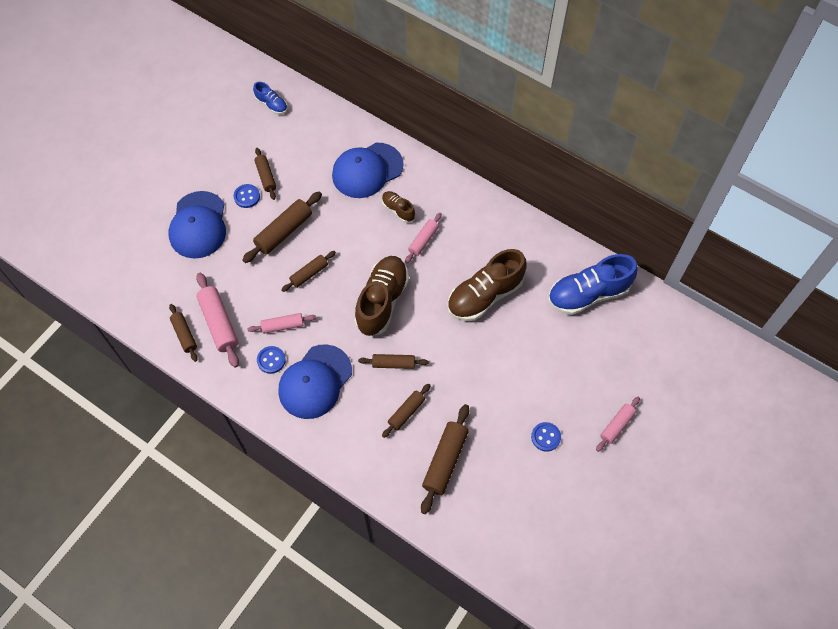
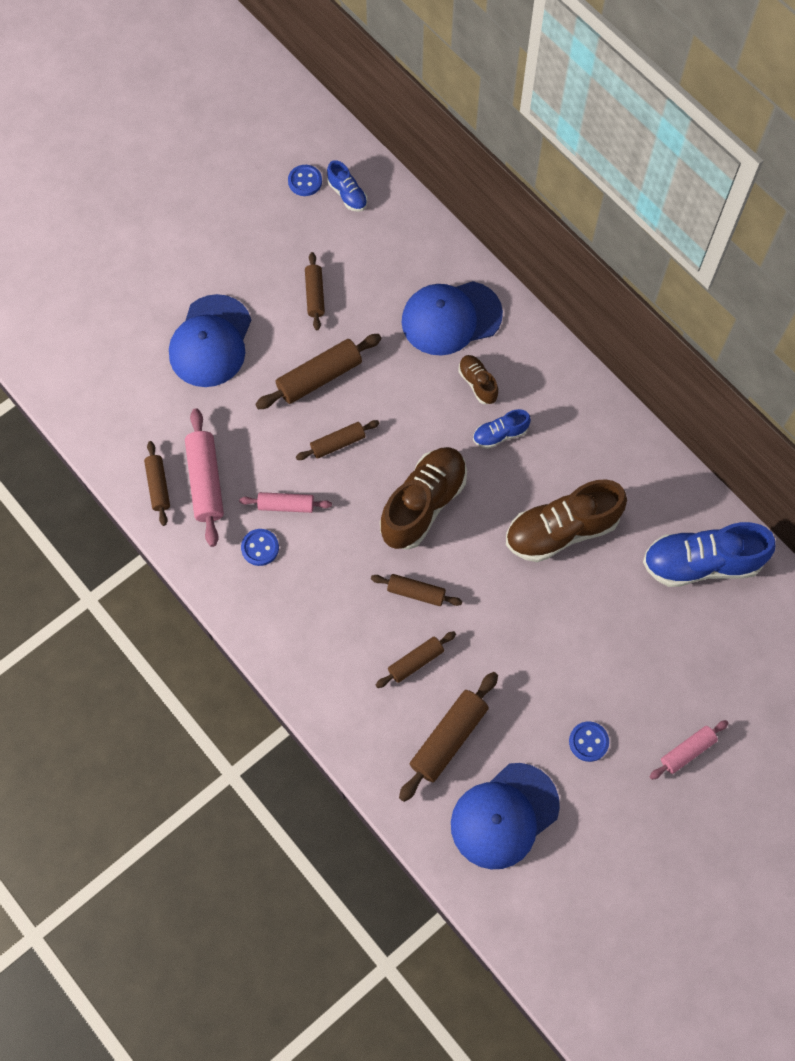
camera: 15 degrees right, 5 degrees up
blue button [234,184,260,208] -> blue button moved to [288,165,322,196]
blue cap [279,344,352,419] -> blue cap moved to [451,763,560,869]
pink rolling pin [405,213,442,263] -> blue shoe [473,409,531,449]

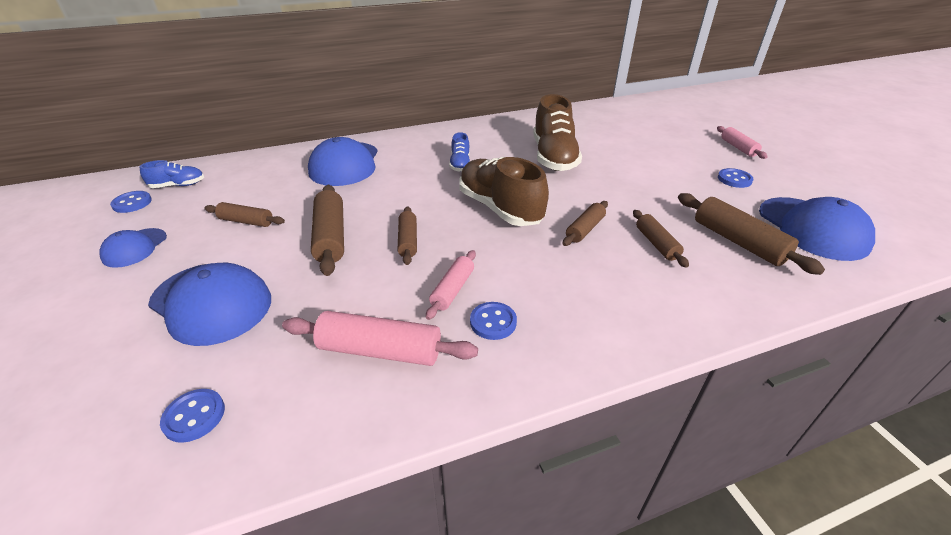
camera: 70 degrees left, 30 degrees down
brown rolling pin [144,441,170,526] -> none
brown shoe [458,355,498,404] -> none
blue shoe [643,522,776,587] -> none
none -> blue cap [100,228,167,268]
none -> blue button [160,389,225,443]

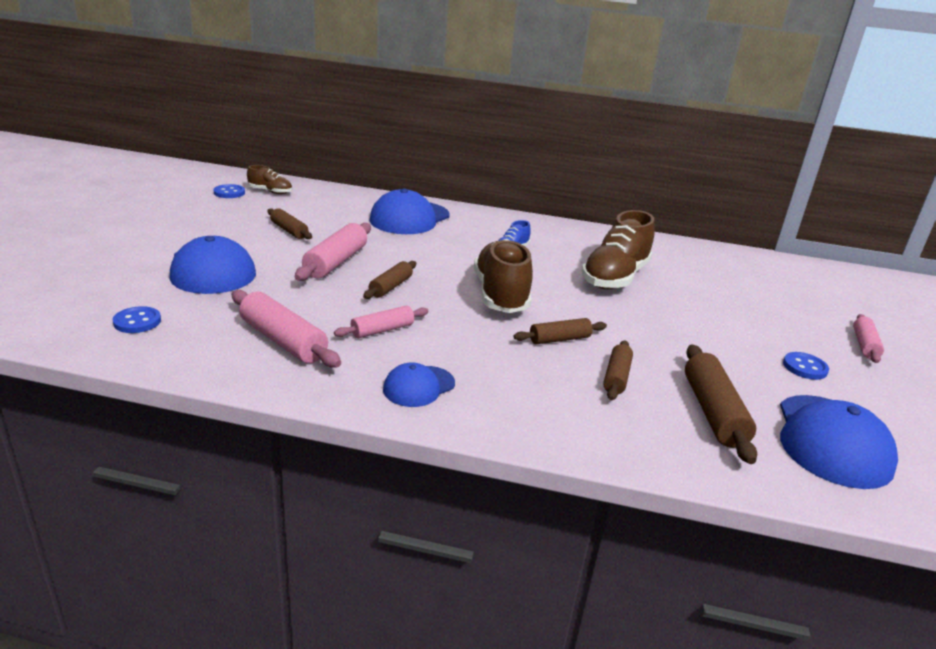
camera: 30 degrees right, 10 degrees down
blue cap [100,228,167,268] -> blue cap moved to [383,362,455,407]
blue shoe [140,160,204,188] -> brown shoe [247,165,292,194]
brown rolling pin [311,185,344,276] -> pink rolling pin [295,223,371,281]
blue button [470,302,517,340] -> none

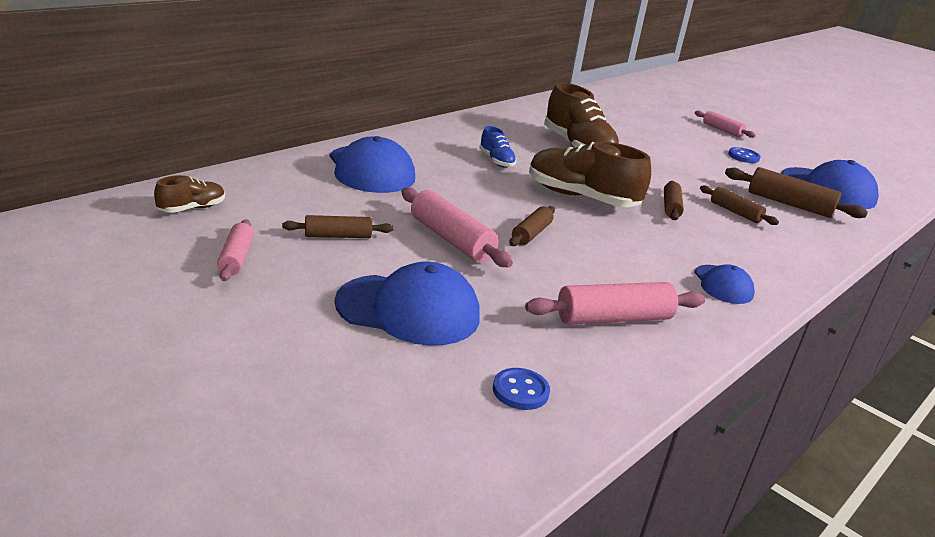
camera: 60 degrees left, 0 degrees up
blue button [213,184,245,198] -> none
pink rolling pin [334,306,429,338] -> pink rolling pin moved to [217,219,254,281]
brown rolling pin [363,261,416,299] -> brown rolling pin turned 60 degrees clockwise [509,206,555,246]

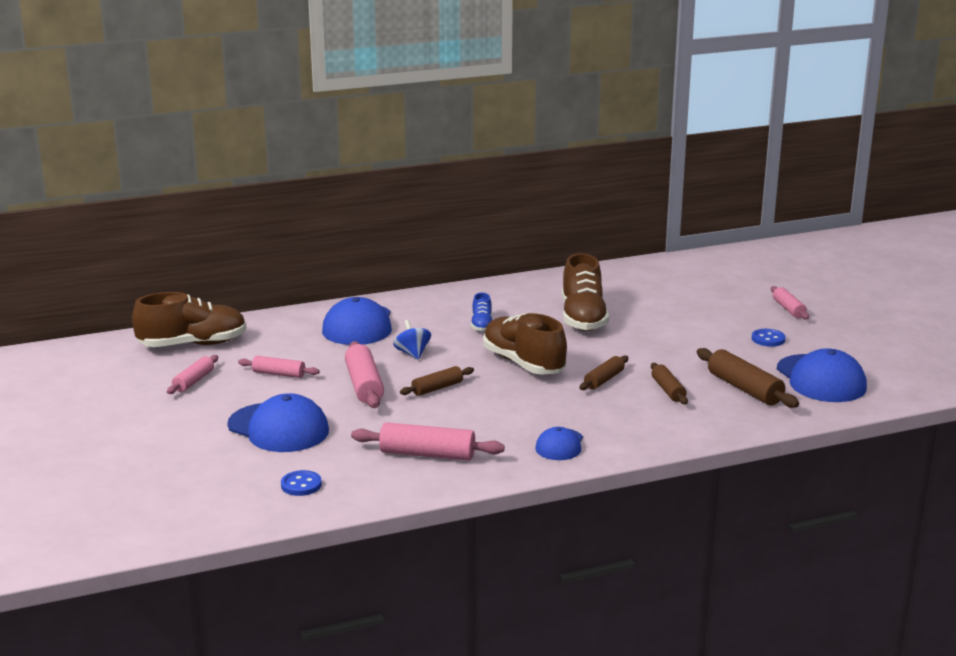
camera: 30 degrees right, 5 degrees down
brown shoe [154,175,225,213] -> brown shoe [132,292,247,347], size x2.03
brown rolling pin [282,215,394,238] -> pink rolling pin [238,356,320,378]
none -> blue spinning top [393,320,431,360]

